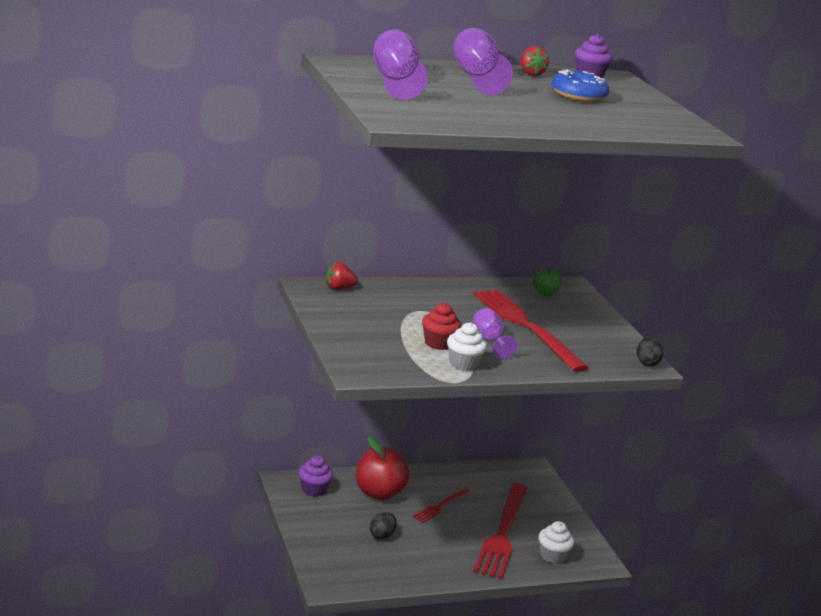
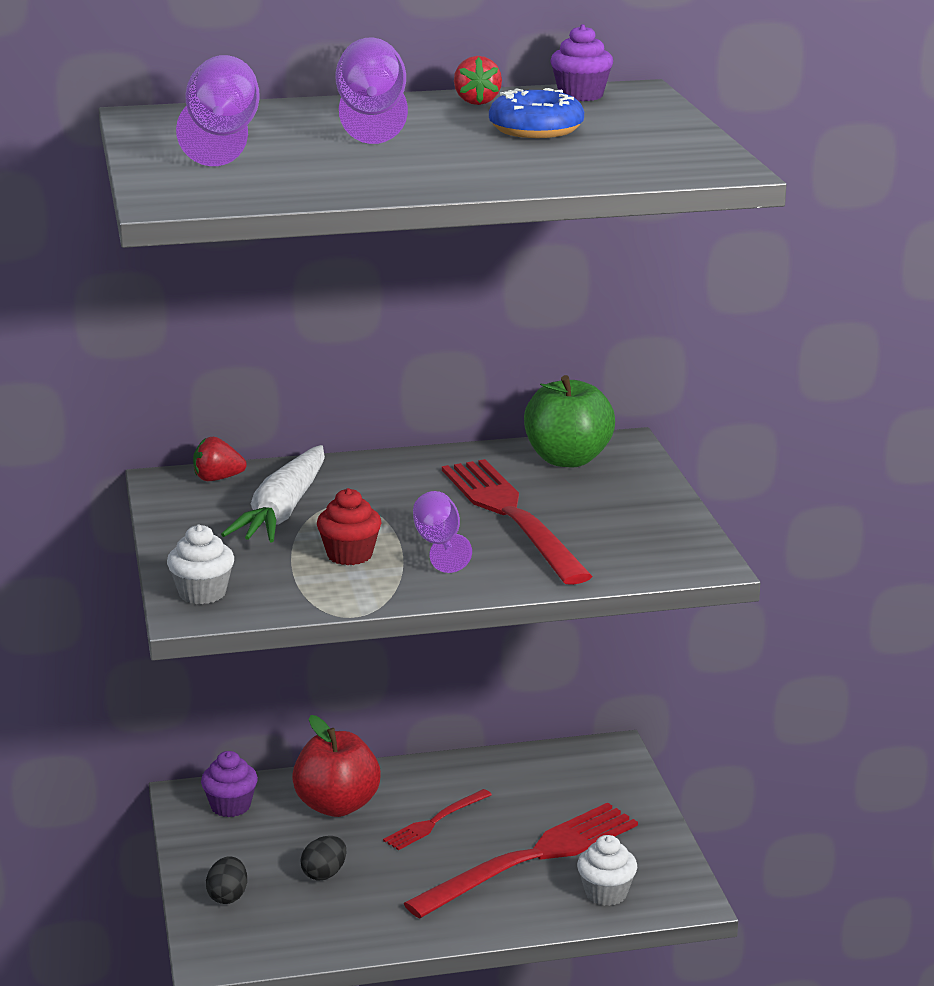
camera: 10 degrees right, 0 degrees up
white cupcake [447,322,487,371] -> white cupcake moved to [167,524,234,604]
red fork [473,483,528,580] -> red fork turned 150 degrees counterclockwise [403,802,638,918]
green apple [533,267,562,296] -> green apple [524,375,615,467], size x1.91
black egg [637,337,663,366] -> black egg moved to [206,856,247,904]
none -> white carrot [221,445,325,542]

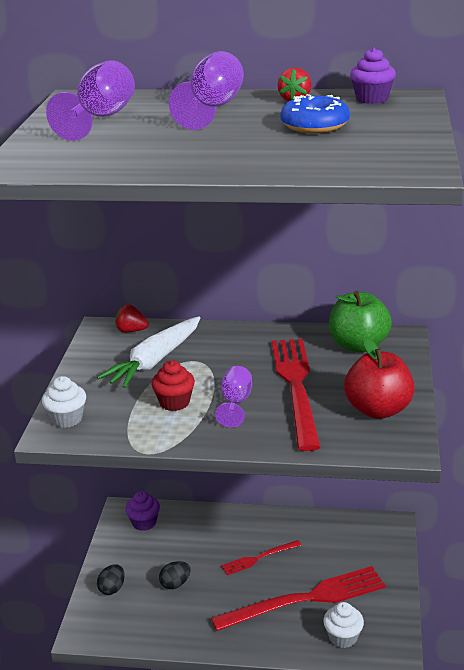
camera: 20 degrees right, 5 degrees up
red apple [292,715,381,817] -> red apple moved to [344,337,415,419]

